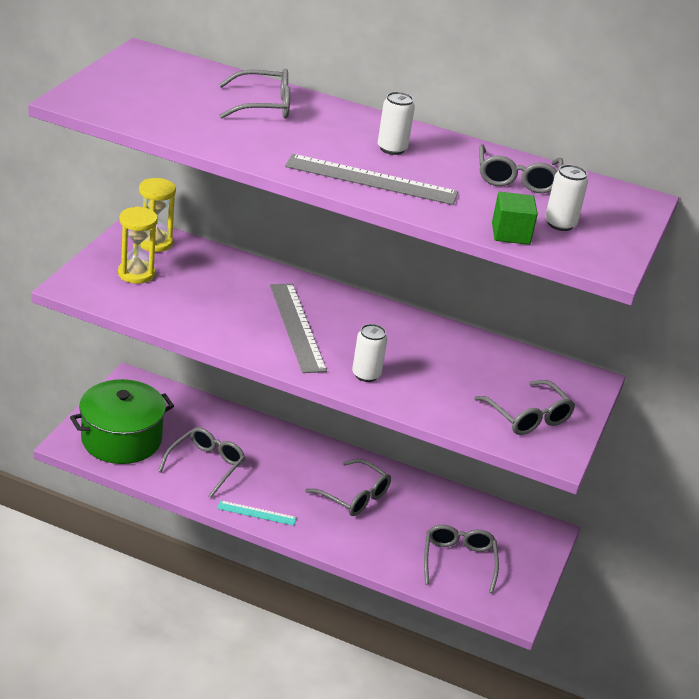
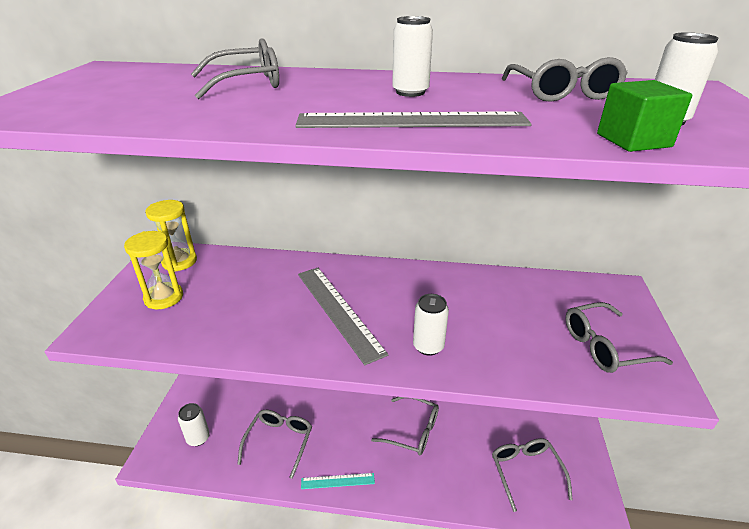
camera: 10 degrees left, 0 degrees up
green pot [70,379,174,464] -> white can [178,403,210,446]
grey glasses [474,380,575,435] -> grey glasses turned 120 degrees clockwise [565,302,673,373]

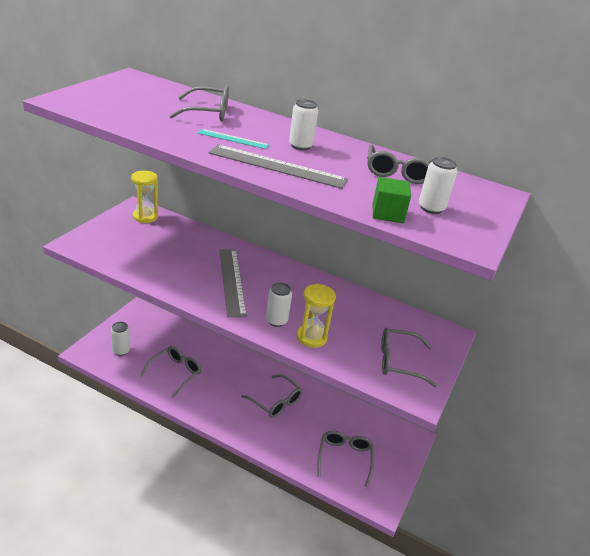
camera: 15 degrees right, 0 degrees up
yellow hourglass [124,231,183,309] -> yellow hourglass moved to [297,284,336,348]
turquoise ruler [301,473,375,489] -> turquoise ruler moved to [198,129,269,149]

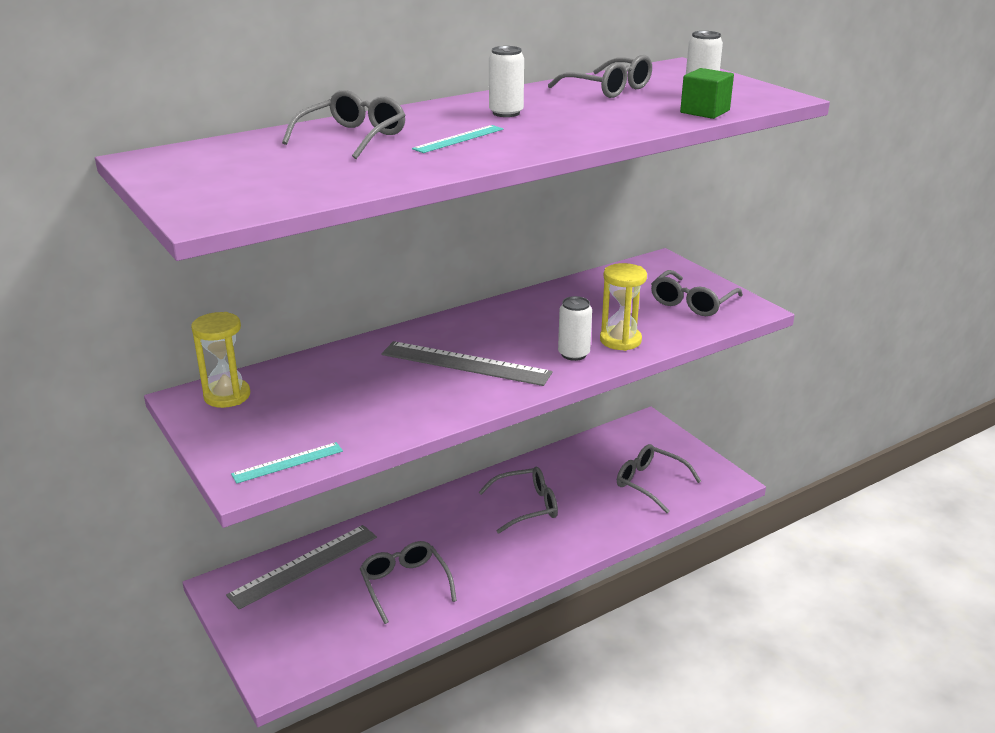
camera: 55 degrees left, 5 degrees down
white can [111,322,130,356] -> none
grey ruler [209,145,348,189] -> grey ruler moved to [226,525,377,610]
none -> turquoise ruler [231,442,343,484]

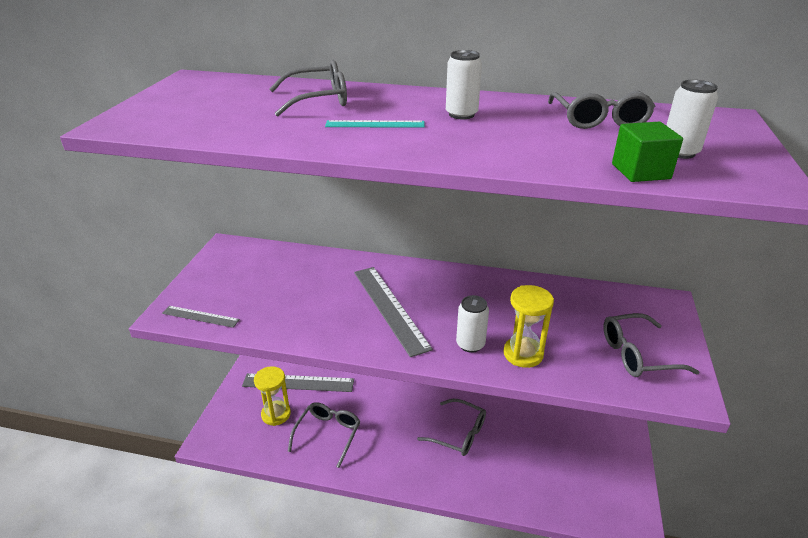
camera: 45 degrees right, 5 degrees up
yellow hourglass [191,312,250,408] -> yellow hourglass moved to [254,366,291,426]
turquoise ruler [231,442,343,484] -> grey ruler [162,306,240,328]
grey glasses [617,444,701,513] -> none

